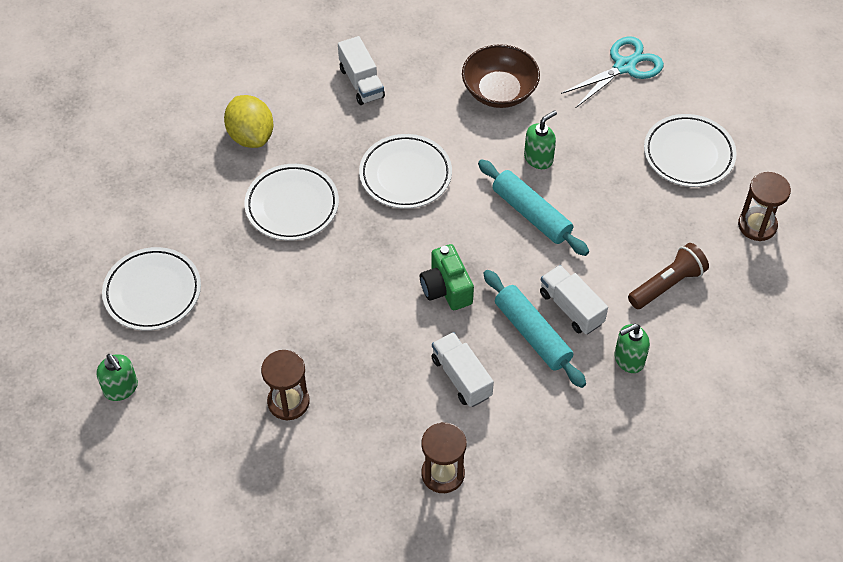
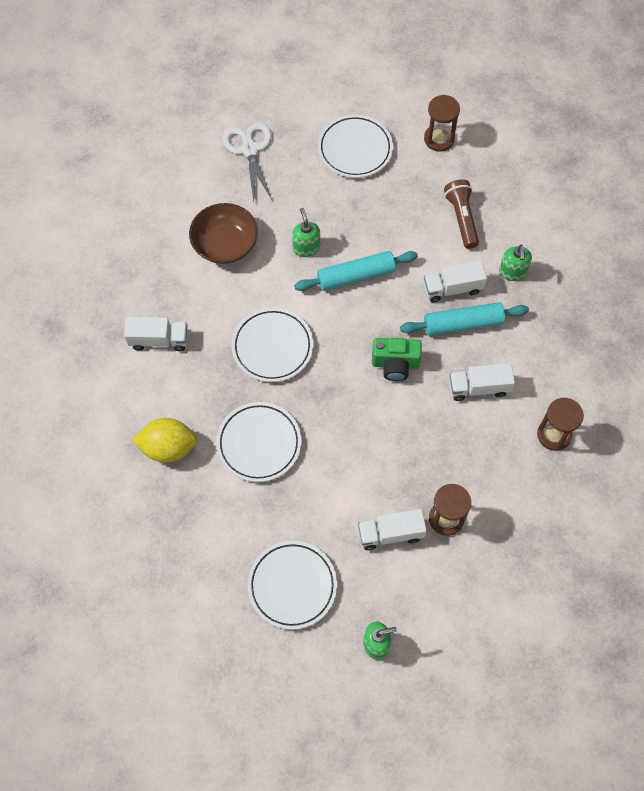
camera: 65 degrees left, 10 degrees up
turquoise scissors [561,37,664,108] -> white scissors [223,122,272,203]
none -> white truck [358,509,427,550]

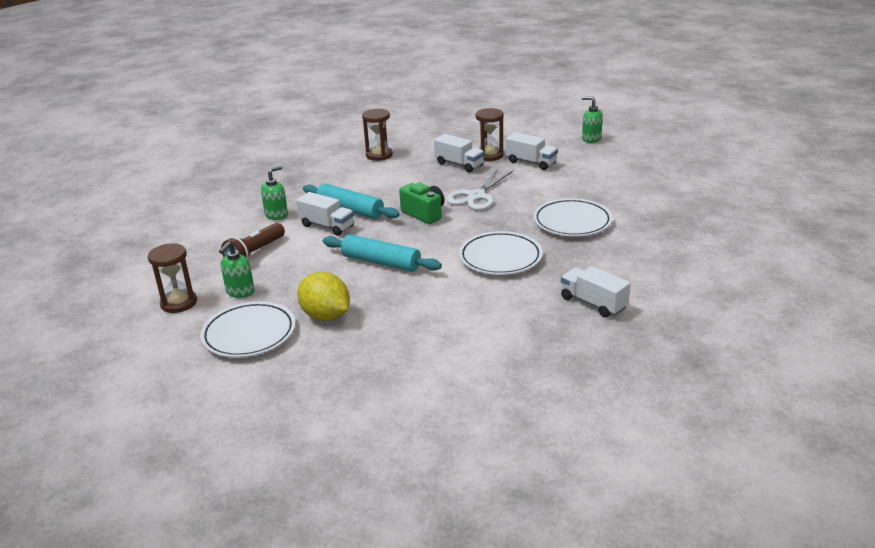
camera: 135 degrees left, 35 degrees down
yellow lemon [132,418,197,463] -> yellow lemon moved to [297,272,350,321]
brown bowl [189,203,258,264] -> none
white scissors [223,122,272,203] -> white scissors moved to [446,170,513,210]
white plate [248,541,337,630] -> none
green soap dispenser [292,208,320,257] -> green soap dispenser moved to [219,242,254,298]
white truck [449,363,515,401] -> white truck moved to [434,134,484,172]

